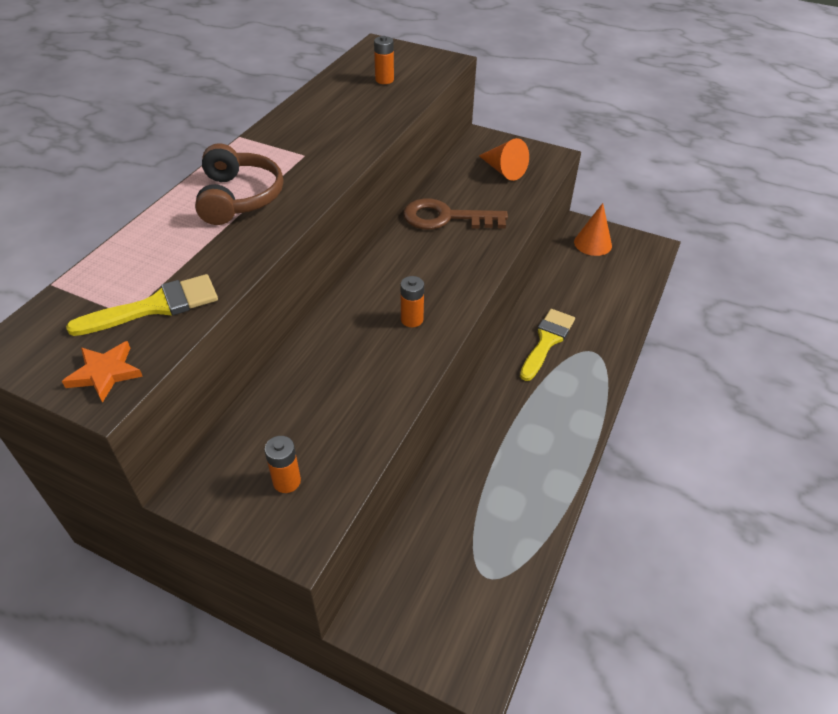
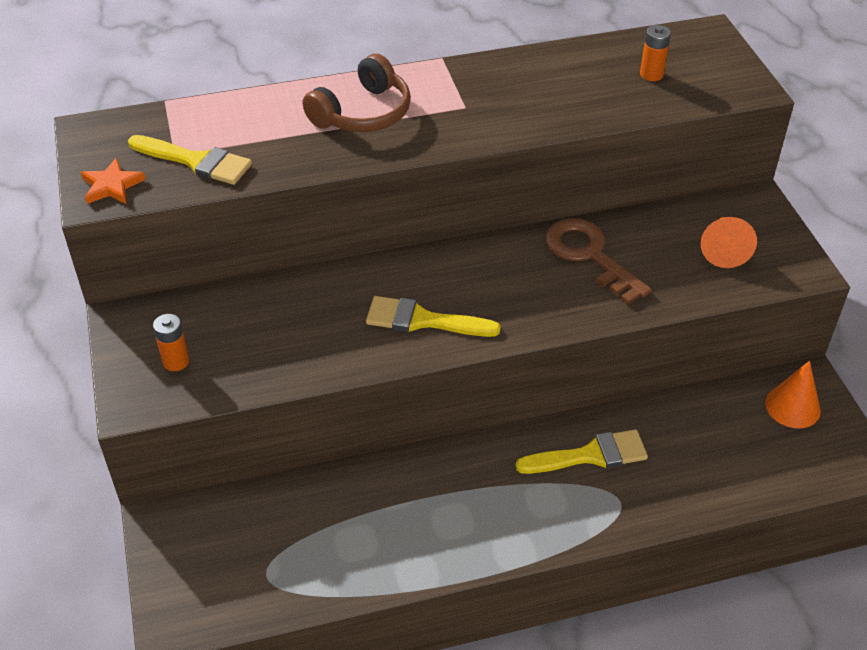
camera: 50 degrees right, 0 degrees up
orange battery [400,276,424,327] -> yellow brush [366,296,501,337]

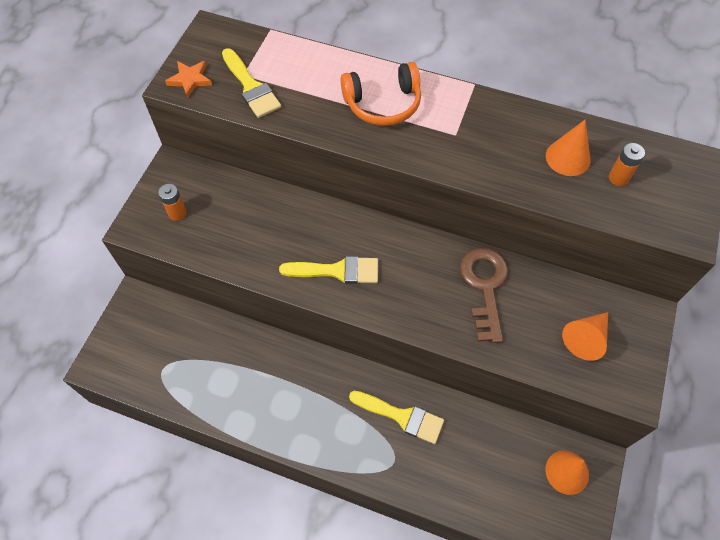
camera: 35 degrees right, 15 degrees up
brown headphones [303,54,411,132] -> orange headphones [341,62,421,126]
yellow brush [366,296,501,337] -> yellow brush turned 135 degrees clockwise [279,256,378,284]
none -> orange cone [546,120,590,176]

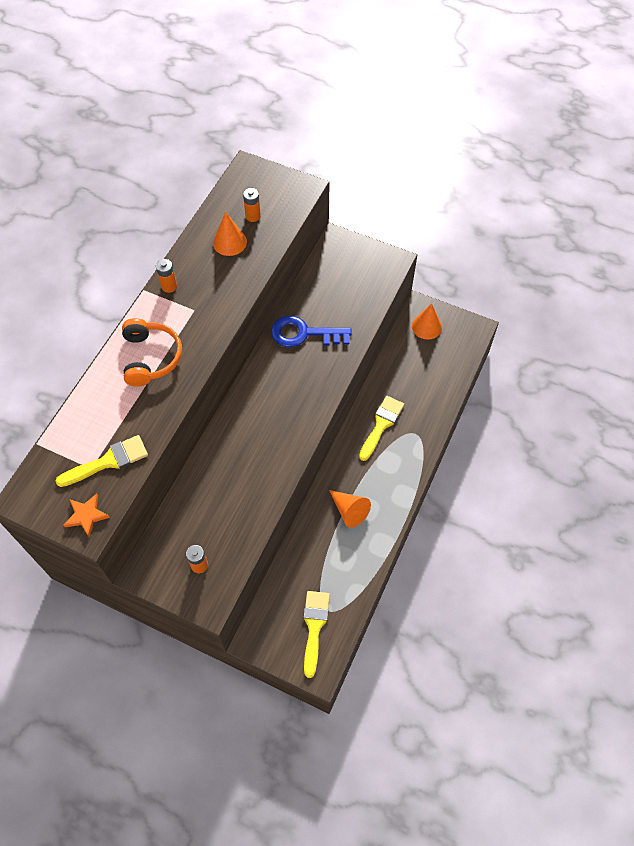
camera: 85 degrees left, 0 degrees up
yellow brush [279,256,378,284] -> yellow brush moved to [303,591,330,678]
brown key [460,248,508,343] -> blue key [271,316,352,347]
orange cone [562,312,608,361] -> orange cone moved to [329,490,371,528]
none -> orange battery [156,259,177,293]

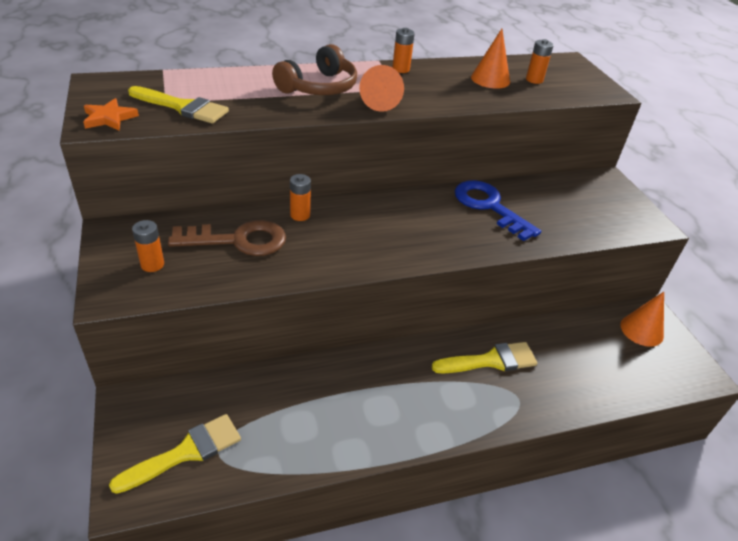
camera: 45 degrees right, 20 degrees down
orange headphones [122,318,182,387] -> brown headphones [272,44,357,95]
orange cone [329,490,371,528] -> orange cone moved to [359,65,404,112]
none -> brown key [168,220,286,256]
none -> orange battery [290,174,311,221]

